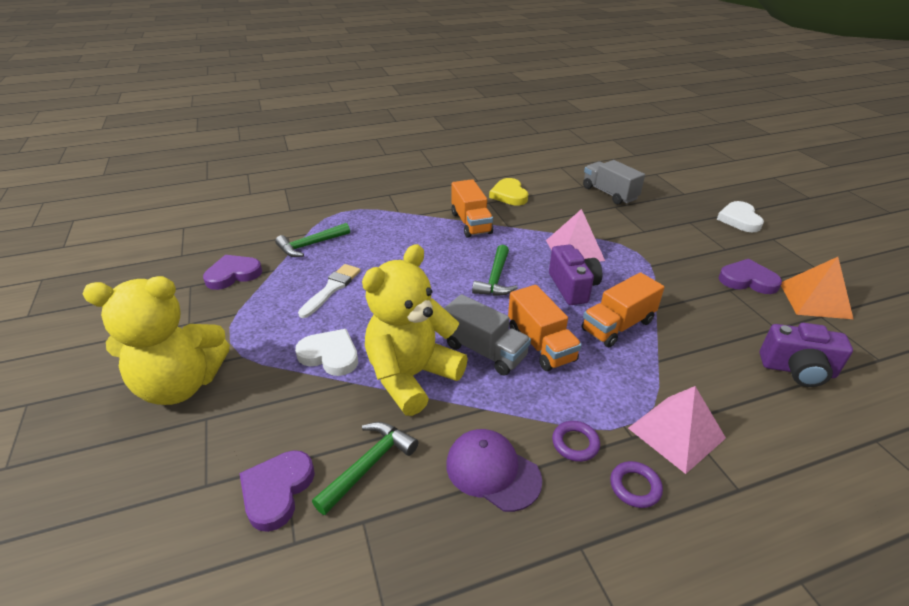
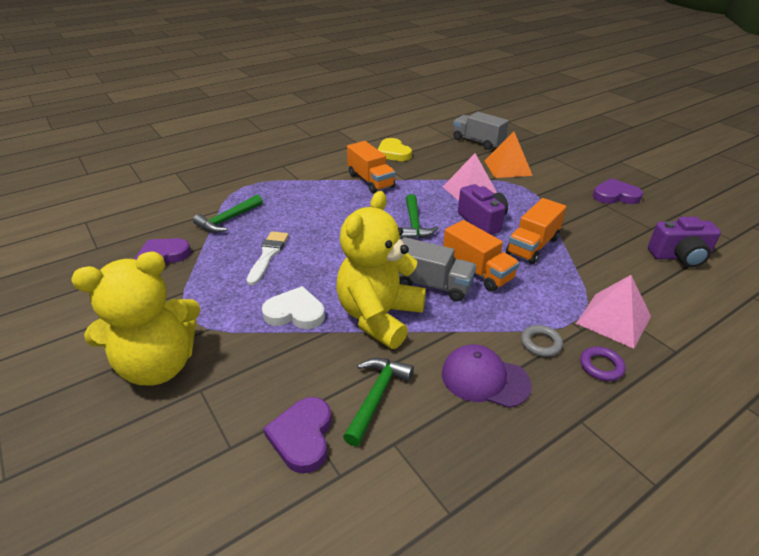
camera: 15 degrees left, 0 degrees up
purple ring [552,421,600,462] -> grey ring [521,325,563,357]
white heart [717,201,764,232] -> none
orange pyramid [781,257,853,319] -> orange pyramid moved to [484,132,533,178]

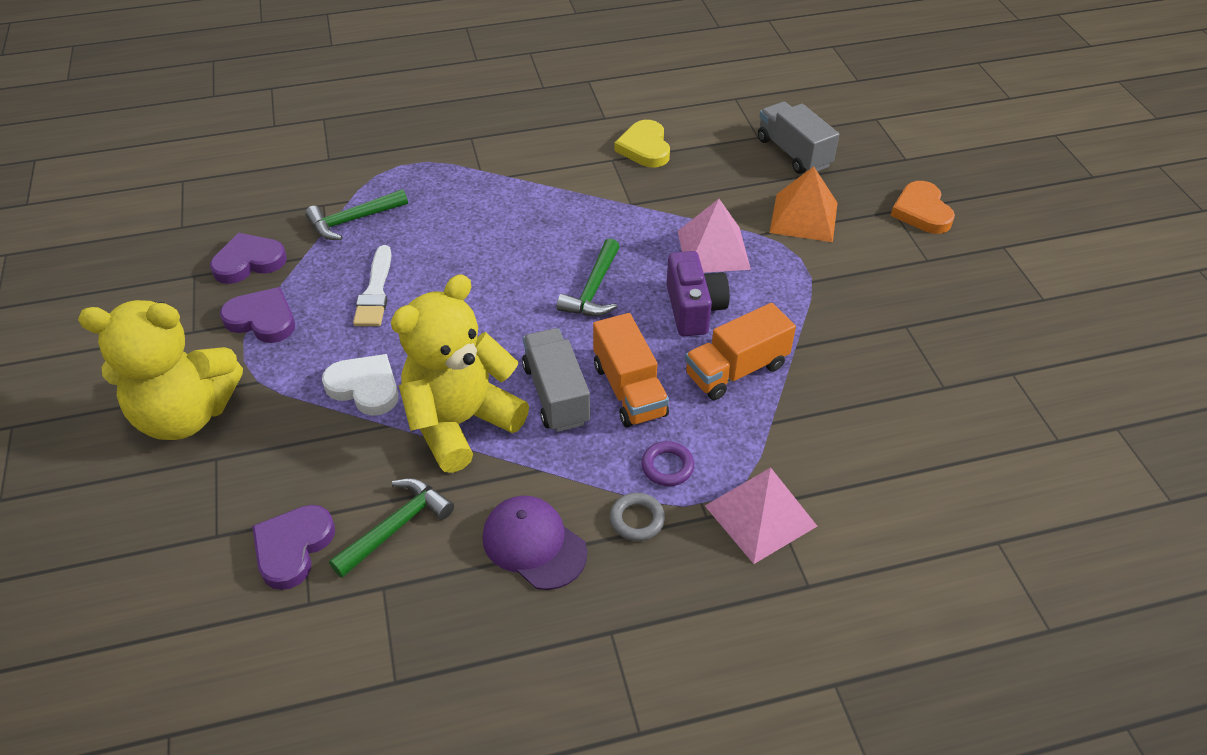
camera: 20 degrees right, 10 degrees up
white brush [246,231,289,285] -> white brush turned 150 degrees clockwise [353,245,392,326]
orange truck [347,141,395,194] -> none
grey truck [399,237,476,301] -> grey truck turned 150 degrees counterclockwise [522,328,590,432]
purple ring [580,347,625,381] -> purple ring moved to [641,441,694,486]
purple heart [593,178,643,204] -> purple heart moved to [220,287,295,343]
purple camera [648,217,721,267] -> none
none -> orange heart [891,181,955,234]

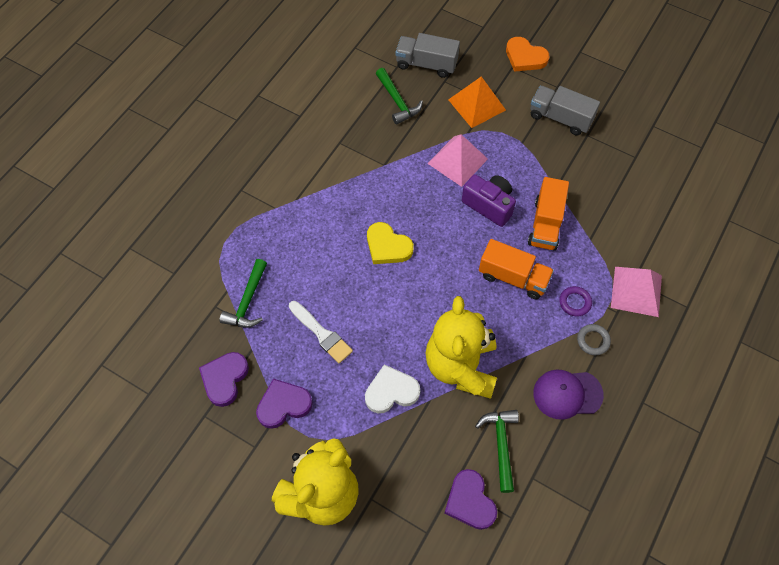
camera: 45 degrees left, 15 degrees up
grey truck [522,328,590,432] -> grey truck moved to [530,86,600,136]
green hammer [557,238,620,316] -> green hammer moved to [376,68,423,124]
yellow heart [614,120,670,168] -> yellow heart moved to [367,222,414,264]

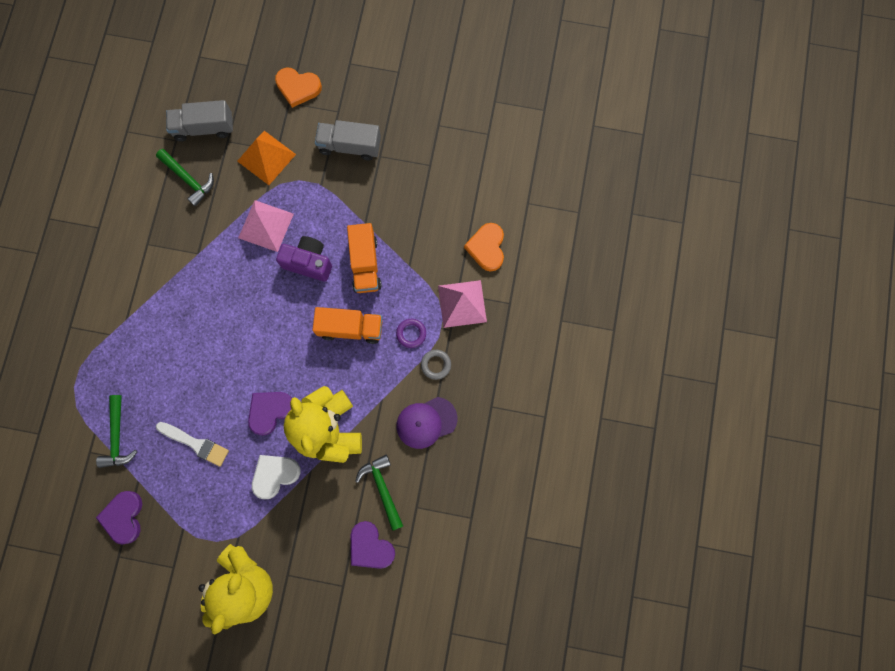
camera: 20 degrees left, 15 degrees up
purple heart [256,379,313,429] -> purple heart moved to [248,392,292,436]
yellow heart [367,222,414,264] -> none
none -> orange heart [464,223,504,272]

